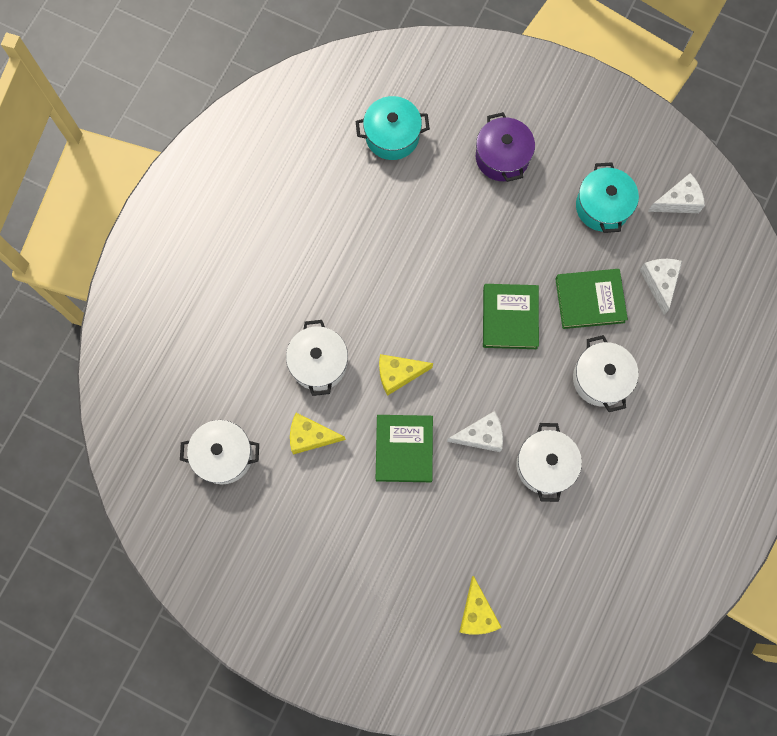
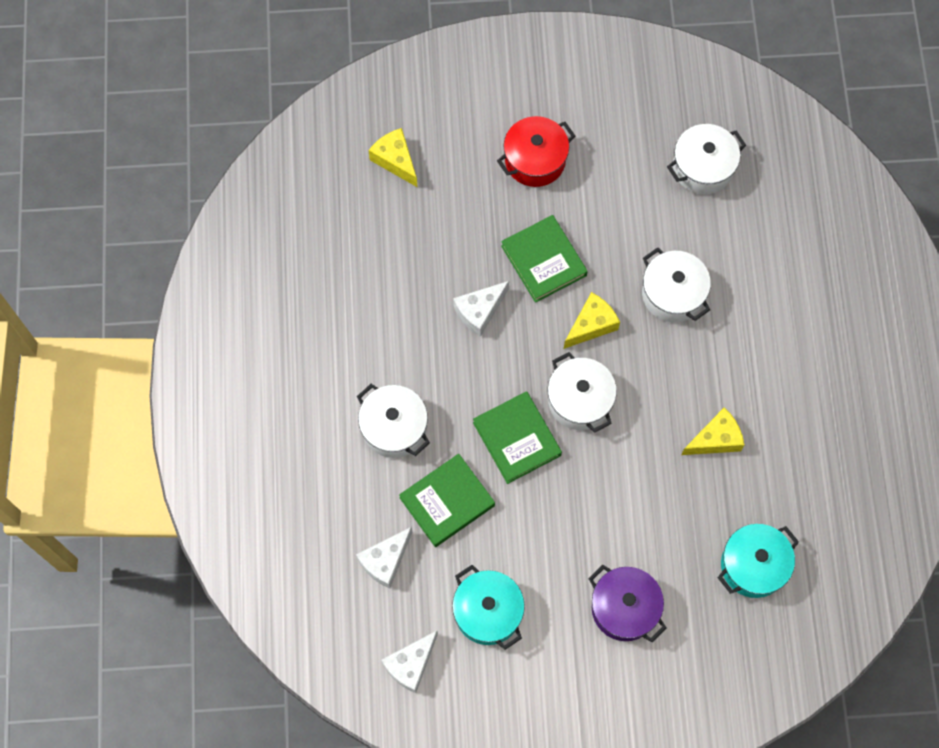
camera: 150 degrees right, 5 degrees down
yellow cheese [290,413,346,455] -> yellow cheese moved to [681,407,744,455]
white pot [516,423,582,502] -> white pot moved to [548,352,617,433]
white cheese [640,259,682,315] -> white cheese turned 75 degrees clockwise [356,527,412,588]
none -> red pot [497,116,575,187]

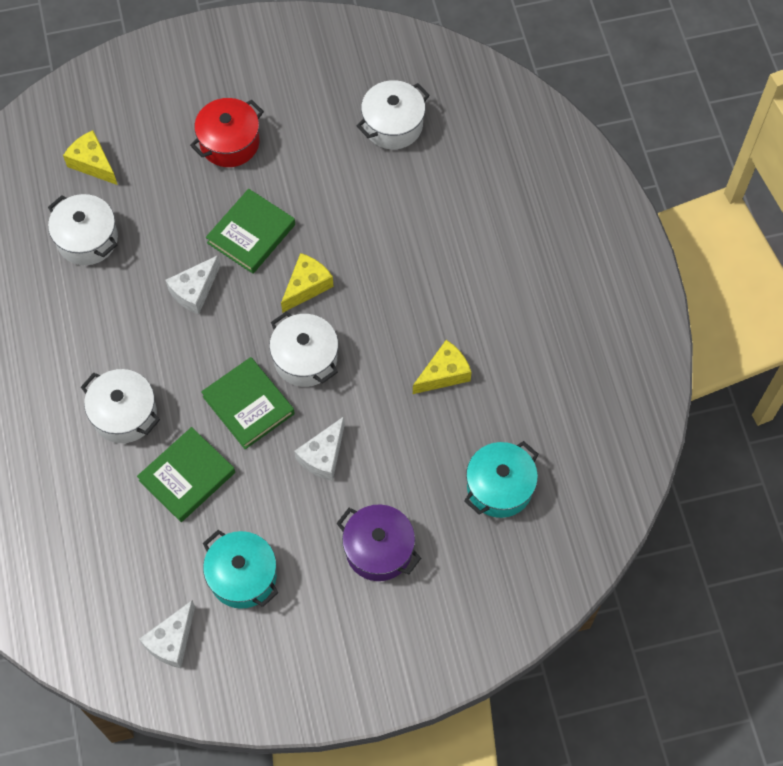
camera: 10 degrees left, 5 degrees down
white cheese [356,527,412,588] -> white cheese moved to [294,417,345,481]
green book [501,215,588,303] -> green book turned 75 degrees clockwise [206,189,295,274]
white pot [642,247,711,322] -> white pot moved to [48,194,118,265]

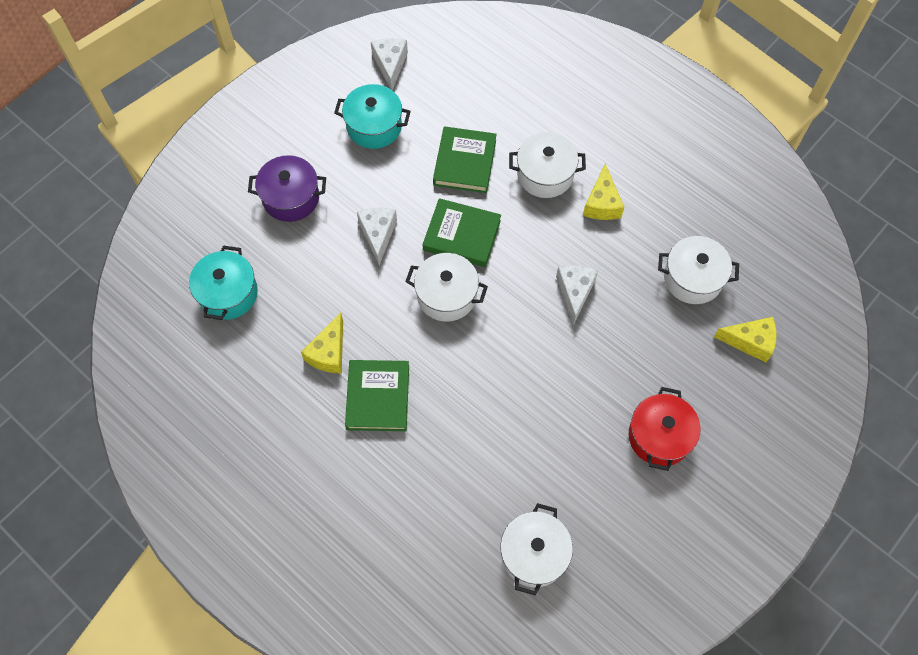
camera: 145 degrees right, 0 degrees up
green book [206,189,295,274] -> green book moved to [345,360,409,431]
yellow cheese [281,253,334,313] -> yellow cheese moved to [583,163,624,220]

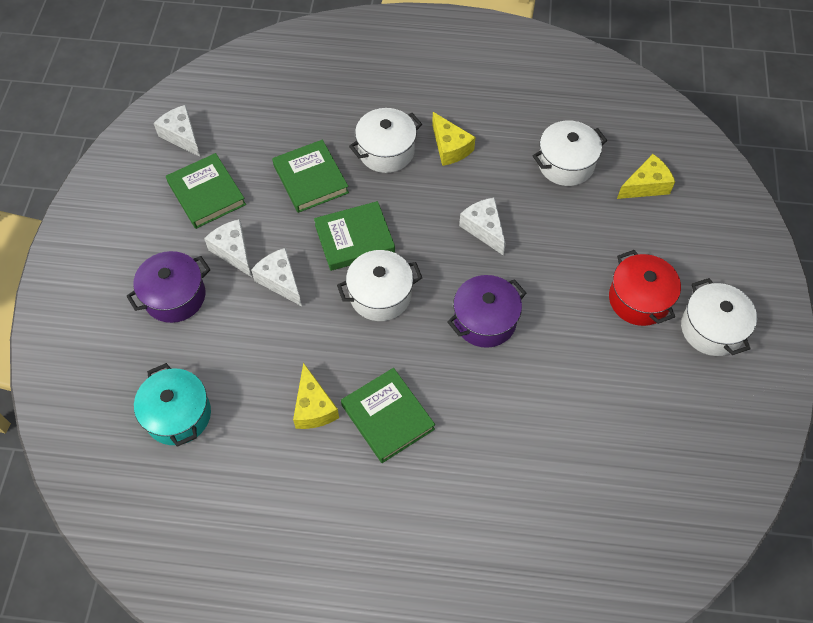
camera: 35 degrees left, 5 degrees down
turquoise pot [334,84,411,149] -> green book [166,153,246,229]
white pot [500,503,573,595] -> white pot moved to [681,278,757,356]
none -> white cheese [204,219,252,277]
none -> purple pot [447,275,526,348]

